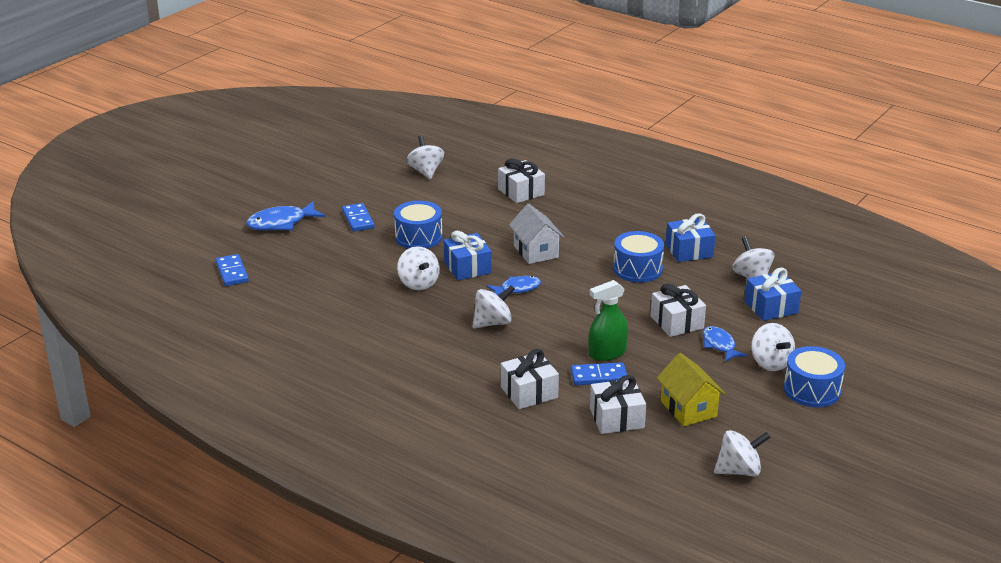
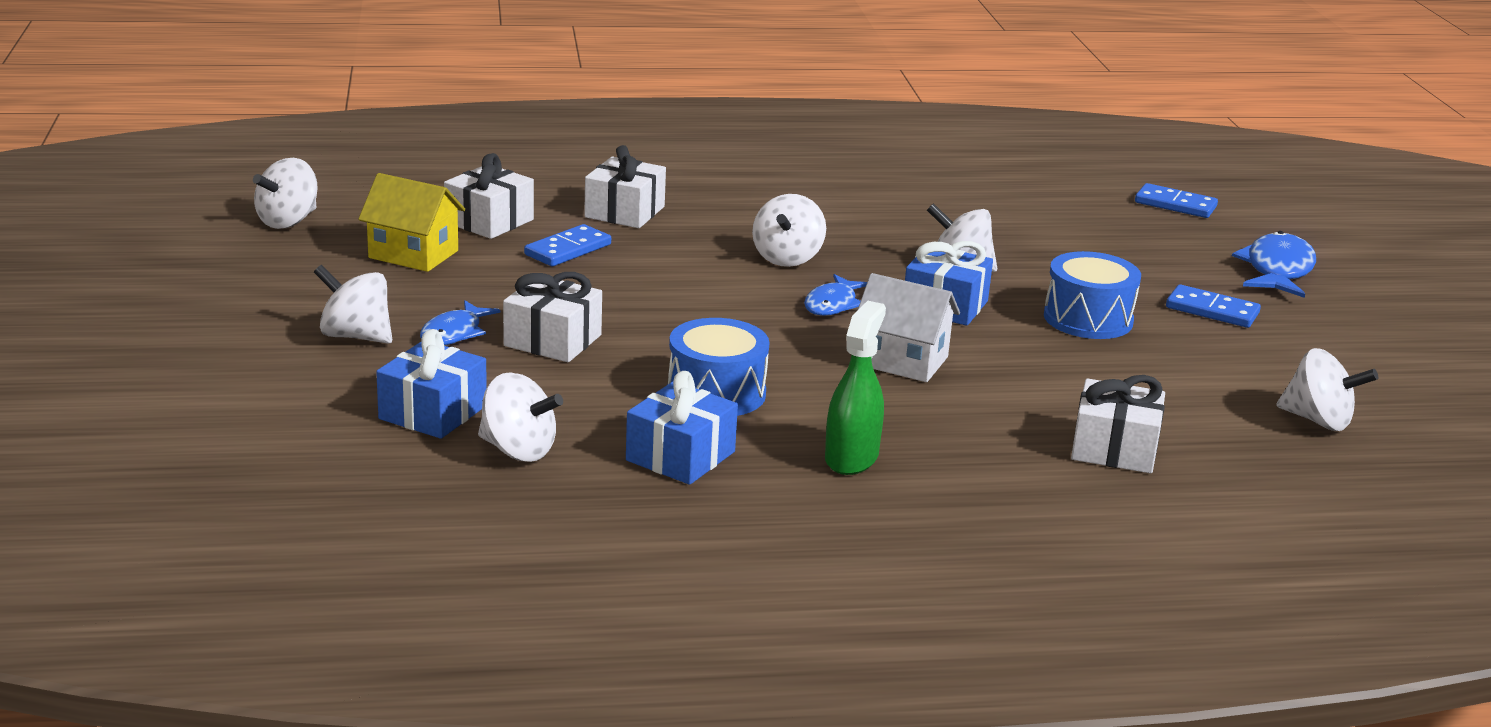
camera: 135 degrees right, 5 degrees down
green spray bottle [589,280,628,361] -> green spray bottle moved to [825,301,886,475]
blue fish [702,326,747,361] -> blue fish turned 90 degrees clockwise [420,300,500,345]
blue drum [784,346,845,407] -> none

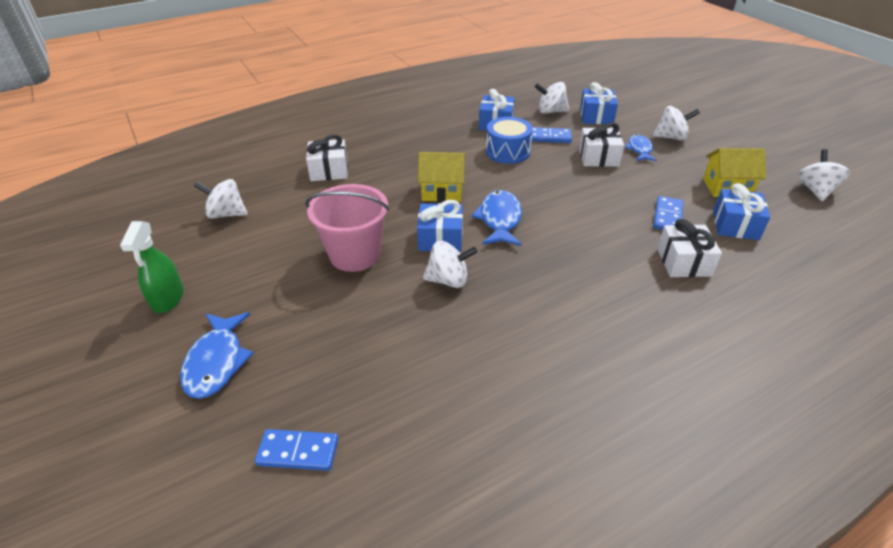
camera: 160 degrees right, 15 degrees up
white gift [444,153,534,239] -> blue gift [713,183,770,240]
white spinning top [752,194,826,267] -> none
blue fish [804,274,867,316] -> blue fish [471,190,522,246], size x1.55
green spray bottle [825,301,886,475] -> green spray bottle moved to [120,221,184,313]
white house [857,273,960,382] -> yellow house [418,152,465,202]
blue drum [1044,251,1141,339] -> pink bucket [305,184,390,272]
blue domino [1166,284,1261,328] -> blue domino moved to [531,127,572,143]

